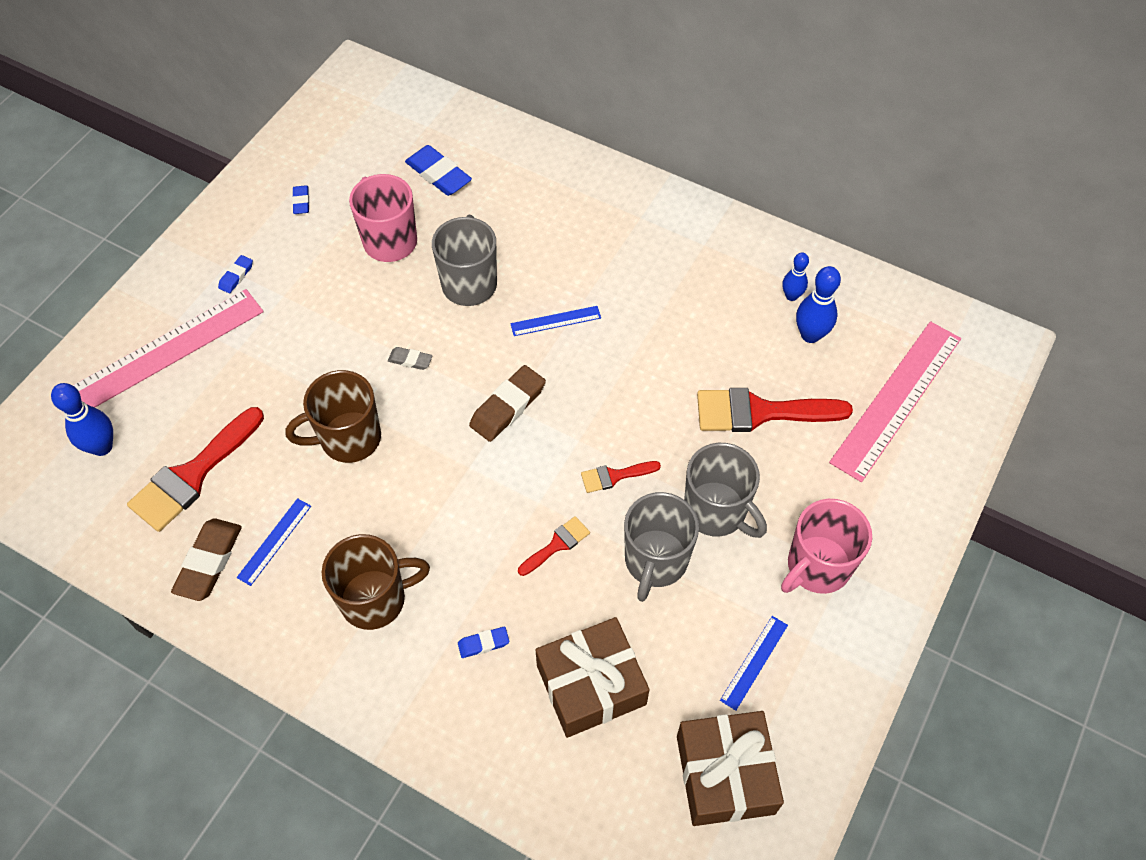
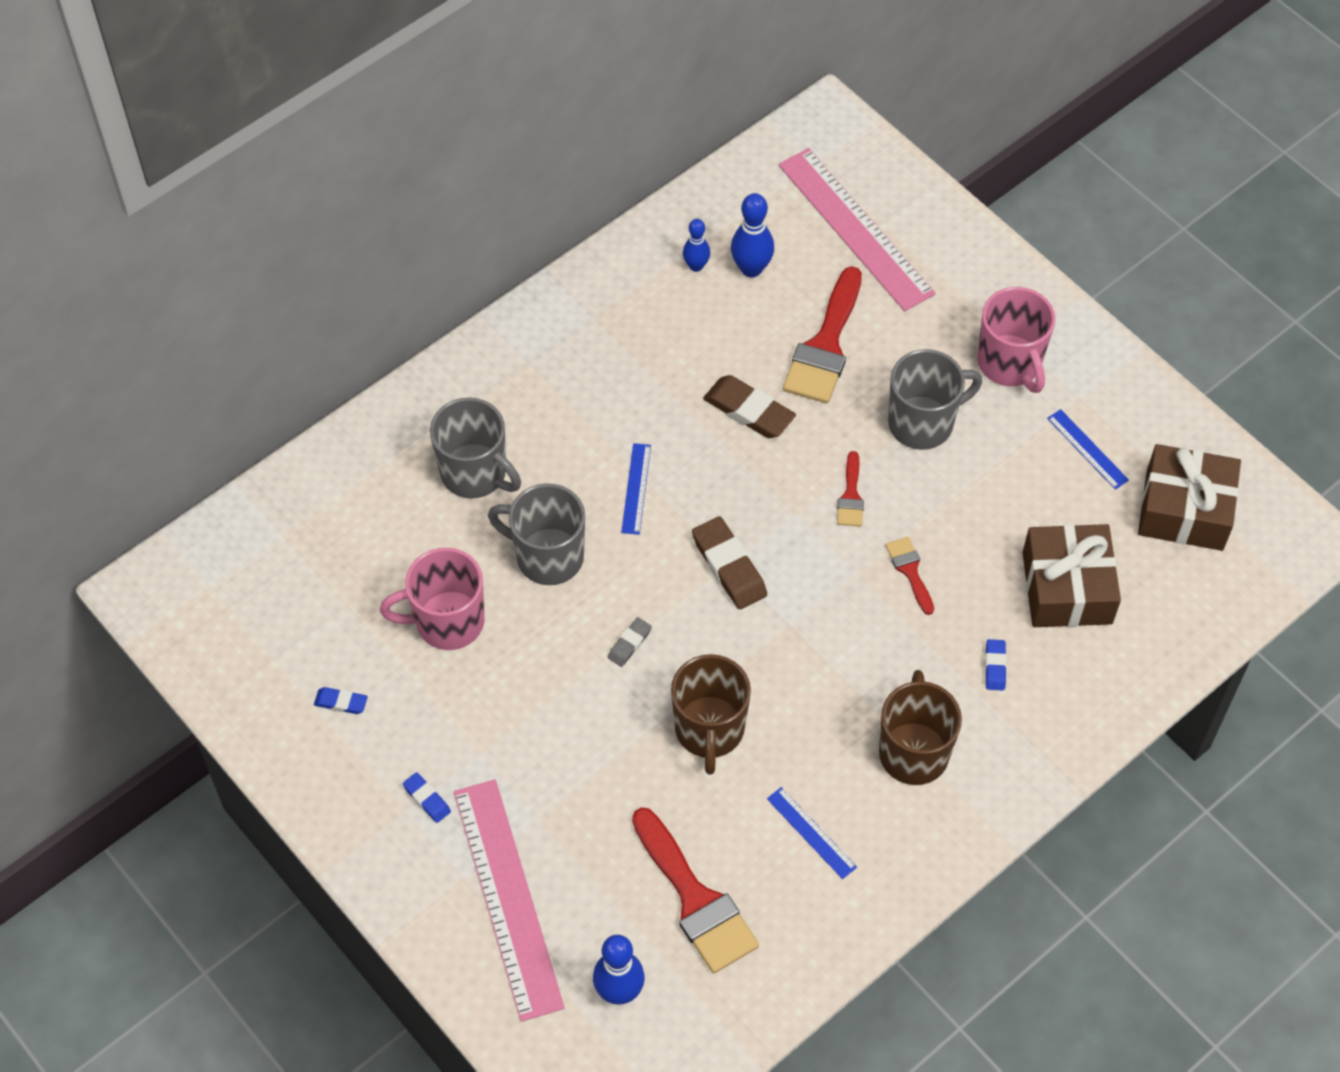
camera: 70 degrees left, 0 degrees up
brown eraser [171,519,242,601] -> brown eraser moved to [703,375,796,438]
blue eraser [405,145,472,196] -> none
grey mug [624,492,699,602] -> grey mug moved to [430,398,521,499]

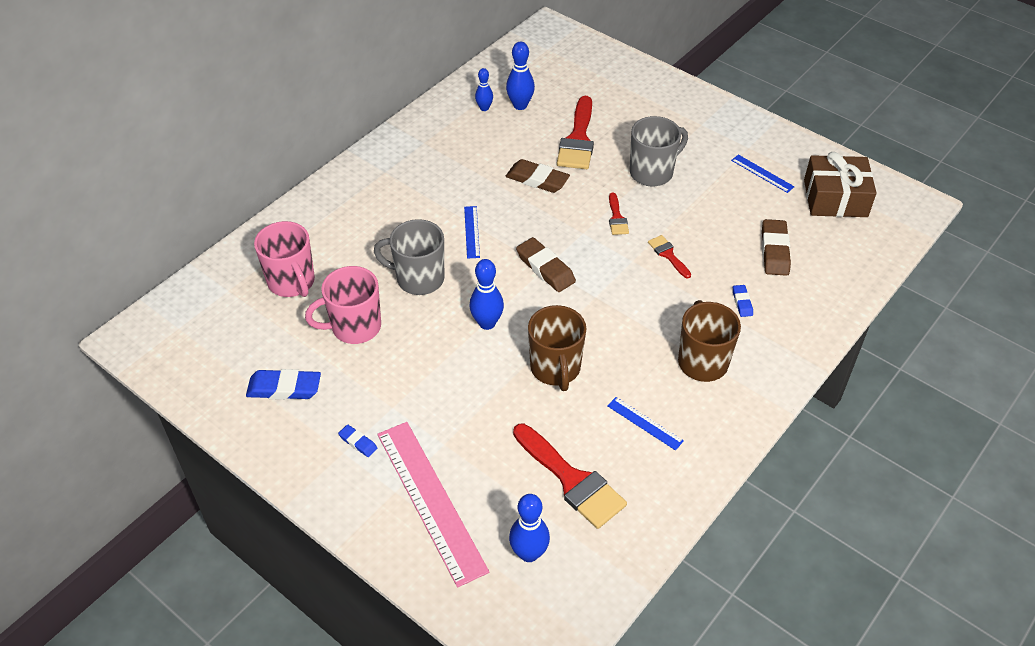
camera: 10 degrees left, 10 degrees down
blue eraser [314,687,368,714] -> blue eraser [246,369,321,400], size x1.88
grey mug [430,398,521,499] -> none
grey eraser [608,617,652,667] -> blue bowling pin [469,259,504,330]
pink ruler [778,148,936,311] -> none
pink mug [977,287,1055,393] -> pink mug moved to [254,221,315,297]
brown gift [1022,524,1121,627] -> brown eraser [762,219,791,276]

